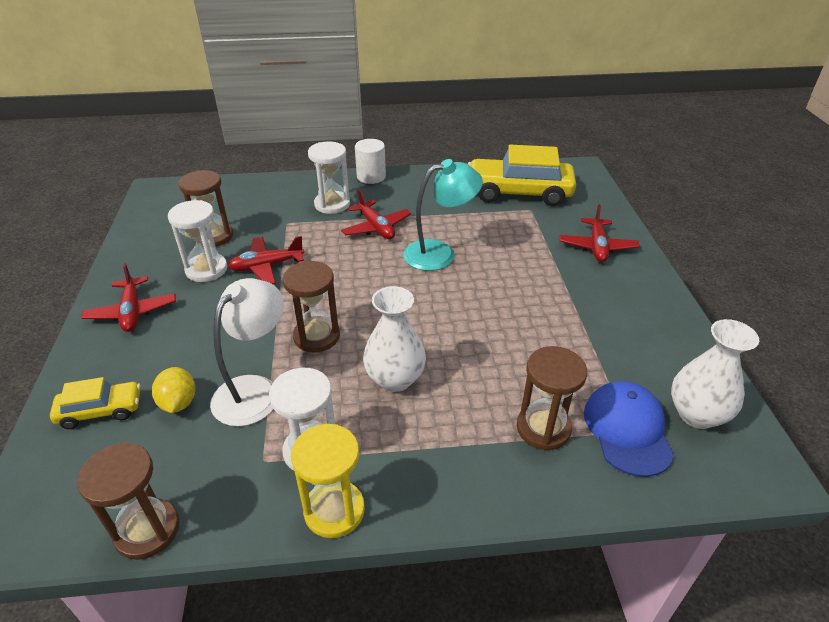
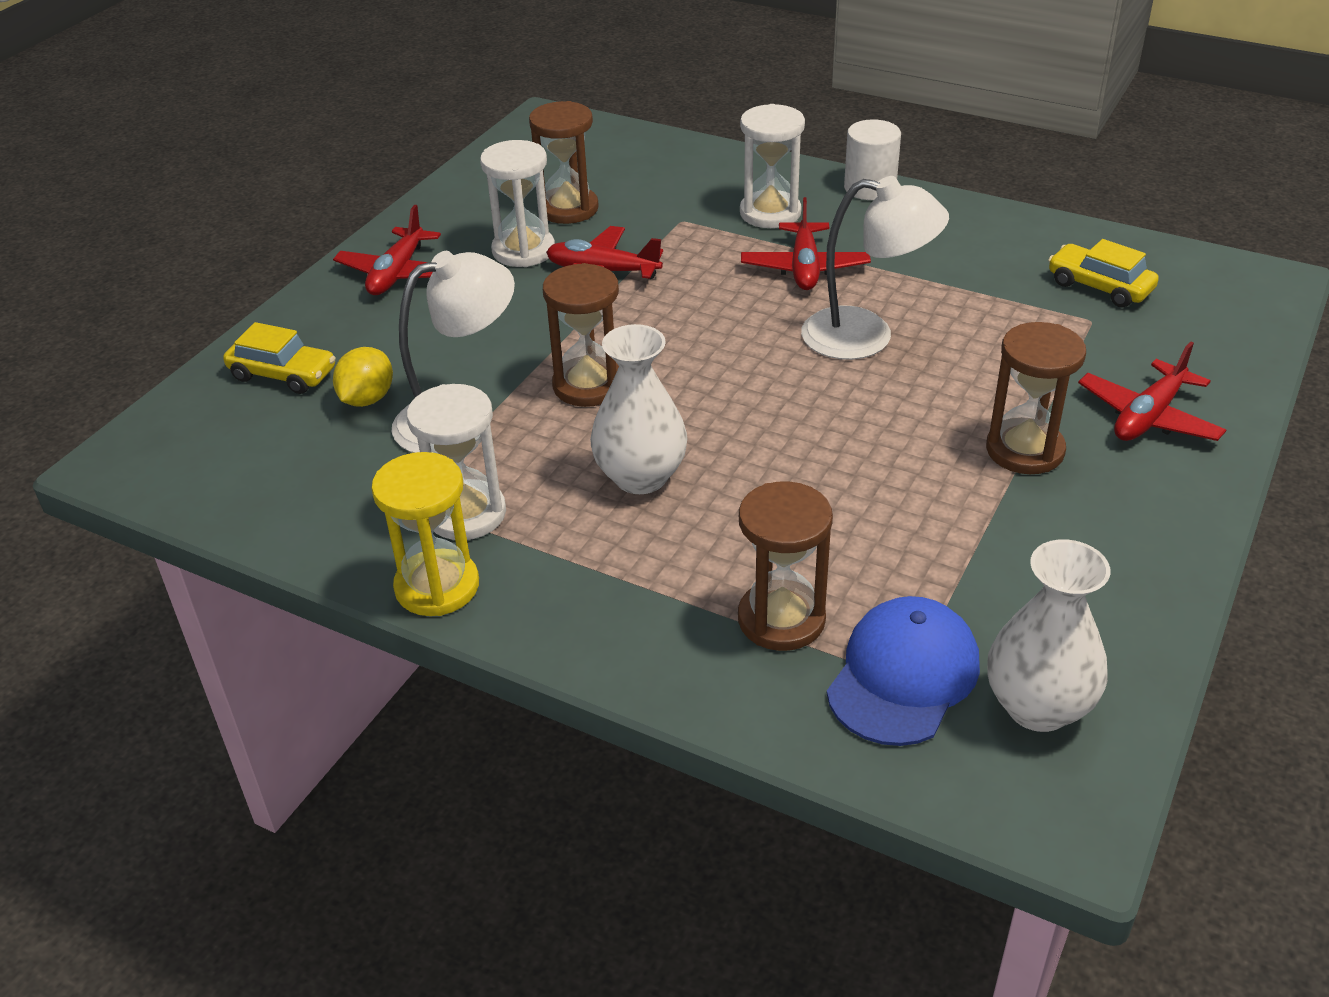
camera: 35 degrees right, 0 degrees up
brown hourglass [77,442,179,560] -> brown hourglass moved to [986,322,1086,474]
turquoise lamp [403,159,483,271] -> white lamp [801,176,949,360]
yellow car [468,145,576,206] -> yellow car [1048,239,1159,307], size x0.51

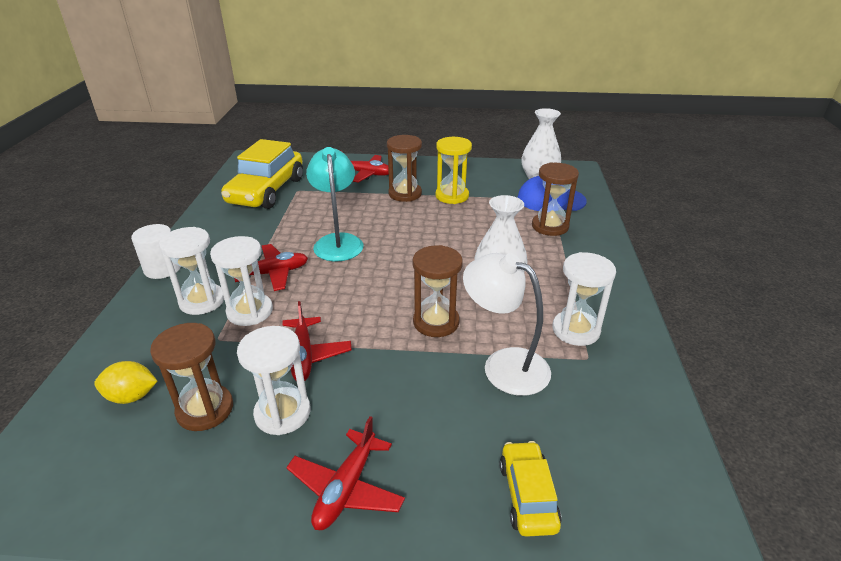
camera: 115 degrees left, 5 degrees down
red plane [333,205,441,295] -> red plane turned 120 degrees clockwise [286,416,405,530]
yellow lemon [333,347,393,407] -> yellow lemon moved to [94,361,157,404]
yellow hourglass [371,452,479,616] -> yellow hourglass moved to [436,137,472,204]
white lamp [801,176,949,360] -> turquoise lamp [306,147,364,261]
yellow car [1048,239,1159,307] -> yellow car [221,139,303,209], size x1.96
none -> white hourglass [210,236,273,326]

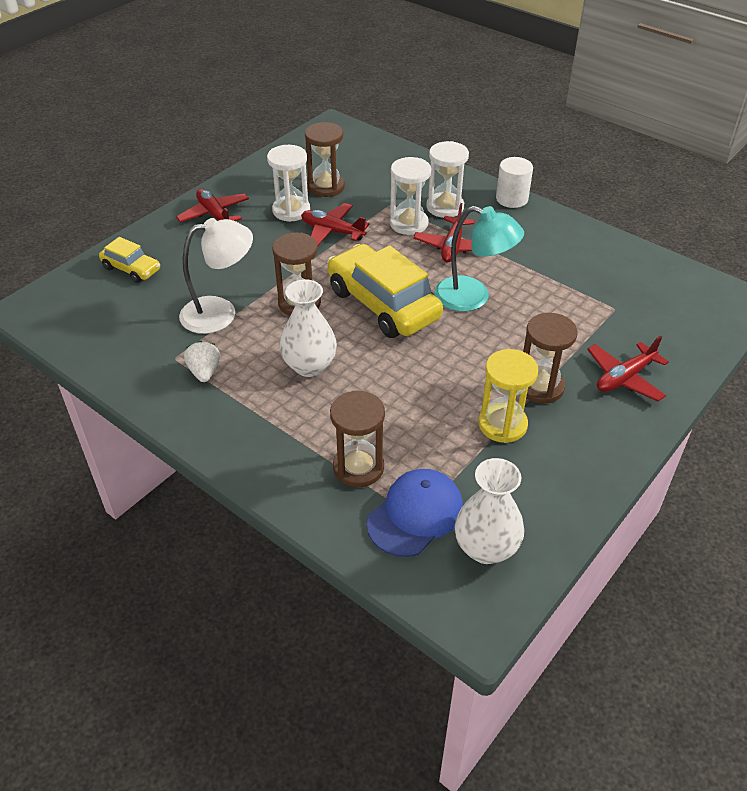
camera: 125 degrees right, 10 degrees up
yellow lemon [94,361,157,404] -> none
yellow car [221,139,303,209] -> yellow car moved to [327,244,443,338]
white hourglass [552,252,616,346] -> white strawberry [184,341,220,382]

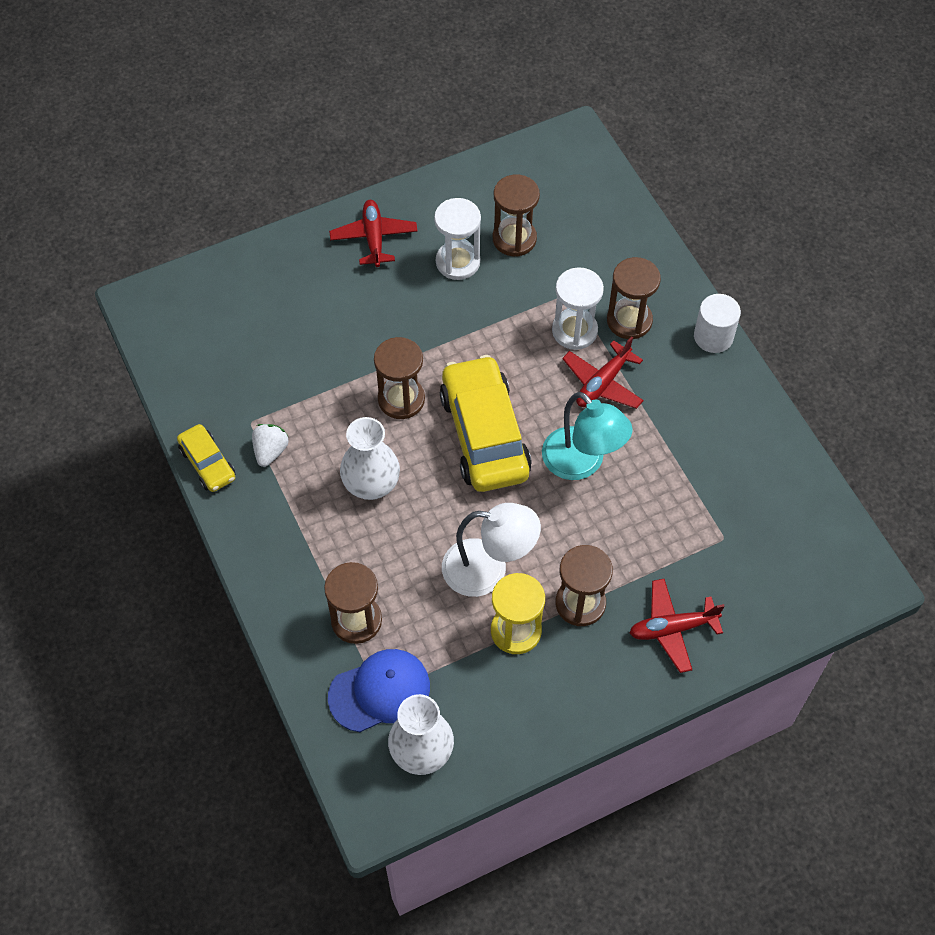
camera: 25 degrees right, 15 degrees up
yellow car [99,237,160,283] -> yellow car moved to [177,424,235,492]
white lamp [179,218,253,334] -> white lamp moved to [442,503,541,597]
red plane [301,203,370,245] -> none
white hourglass [426,141,469,218] -> brown hourglass [607,257,661,339]

